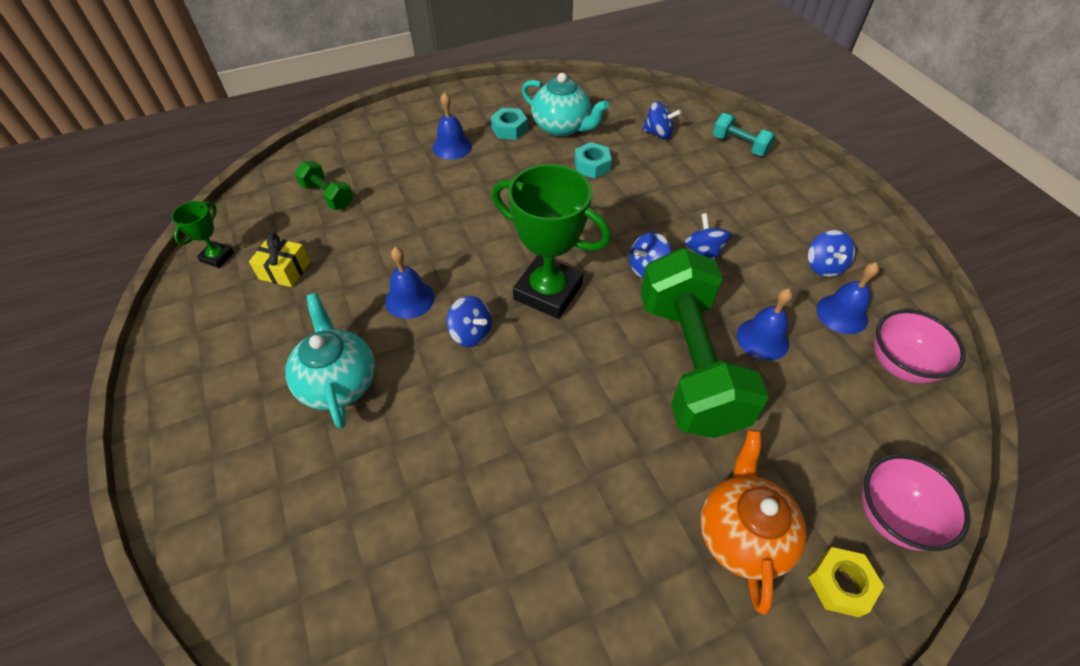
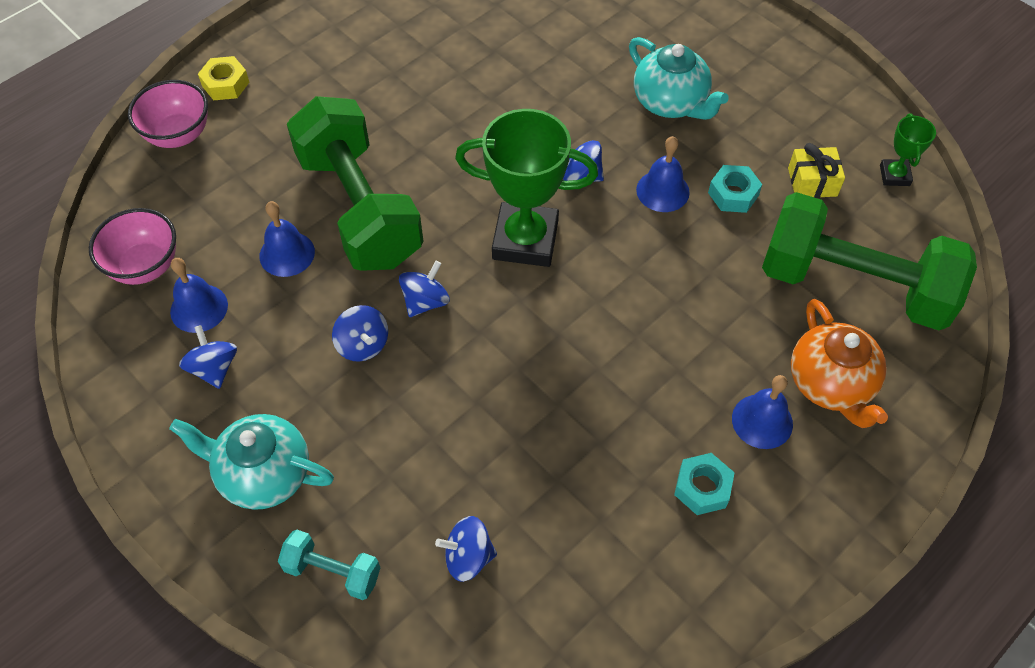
camera: 160 degrees right, 5 degrees up
green dumbbell [295,161,353,210] -> green dumbbell [762,192,977,330], size x2.31
turquoise teapot [521,73,609,137] -> turquoise teapot moved to [169,414,334,510]
turquoise nut [574,142,612,178] -> turquoise nut moved to [708,165,762,213]
orange teapot [700,430,807,615] -> orange teapot moved to [791,299,888,428]

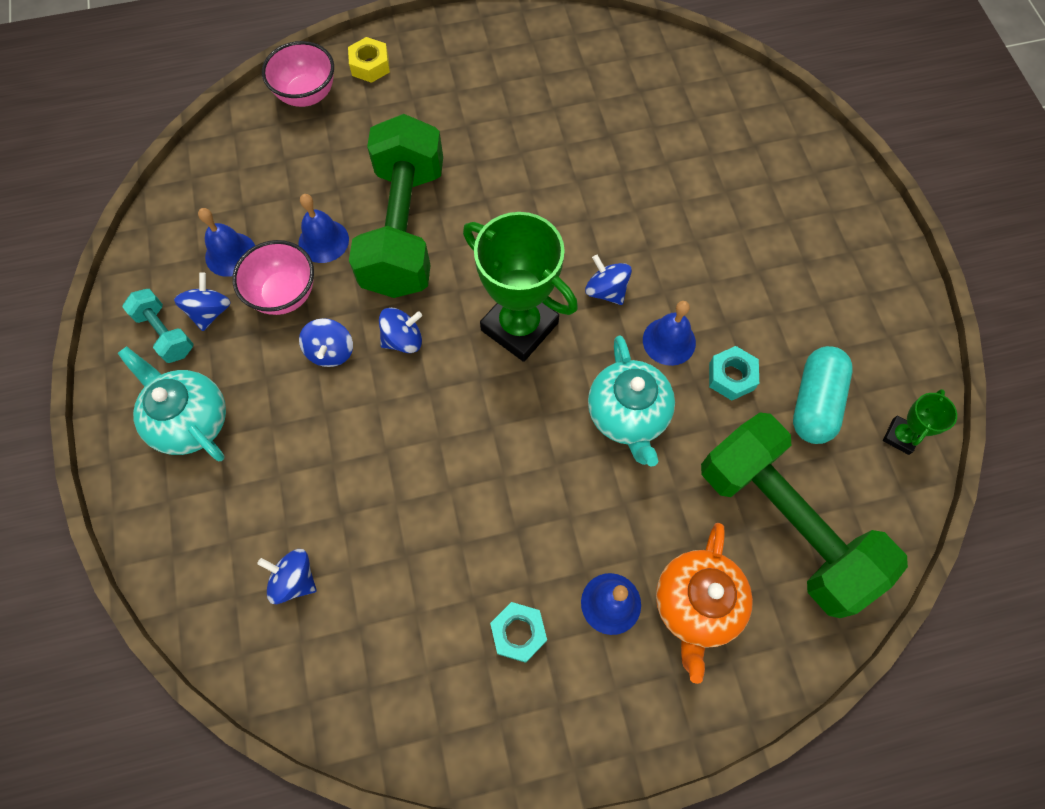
camera: 30 degrees right, 10 degrees up
pink bowl [89,208,176,285] -> pink bowl moved to [232,240,314,315]
turquoise dumbbell [278,530,380,600] -> turquoise dumbbell moved to [122,289,194,363]
turquoise teapot [629,37,729,120] -> turquoise teapot moved to [588,335,675,467]
yellow gift [788,143,845,198] -> turquoise capsule [793,346,852,444]

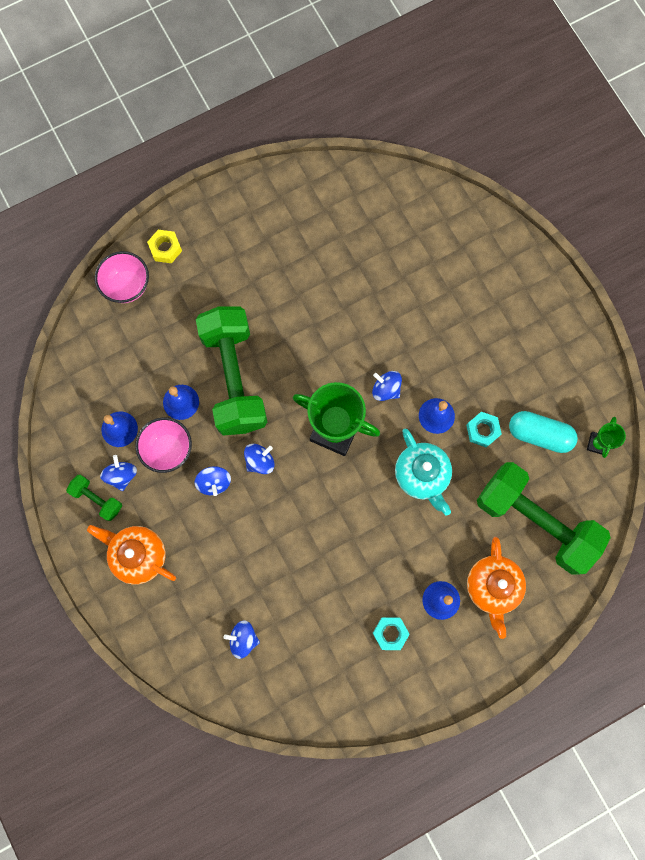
camera: 15 degrees left, 10 degrees up
turquoise teapot [118,346,226,461] -> orange teapot [87,525,176,585]
turquoise dumbbell [122,289,194,363] -> green dumbbell [66,475,122,521]
turquoise capsule [793,346,852,444] -> turquoise capsule turned 75 degrees counterclockwise [509,411,578,453]

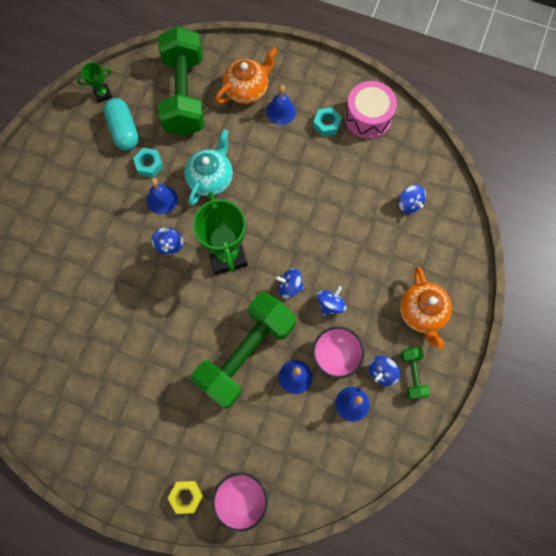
camera: 130 degrees left, 5 degrees down
none -> pink drum [345,81,397,139]

